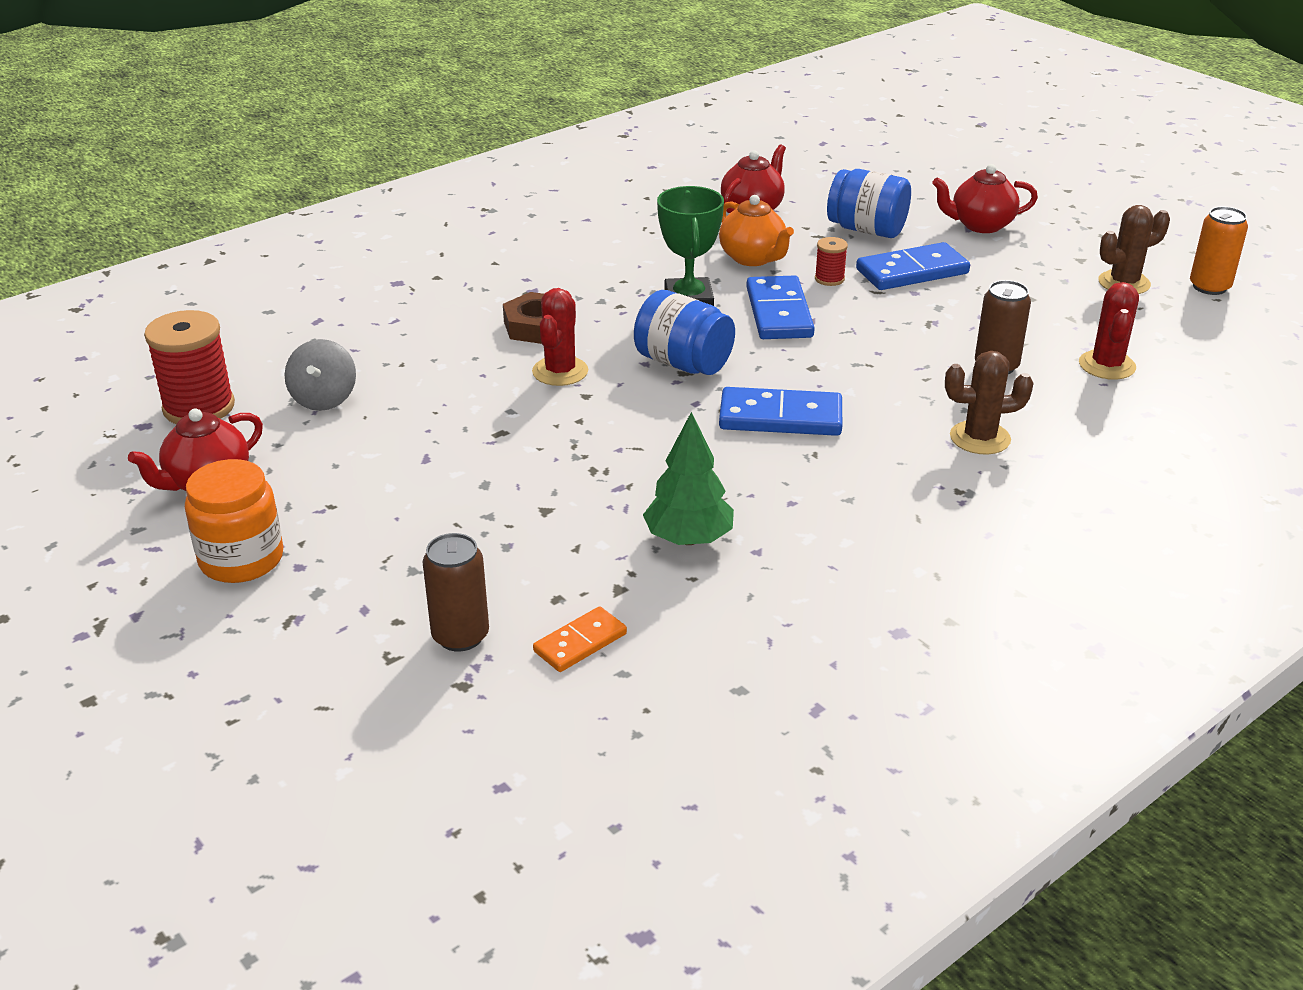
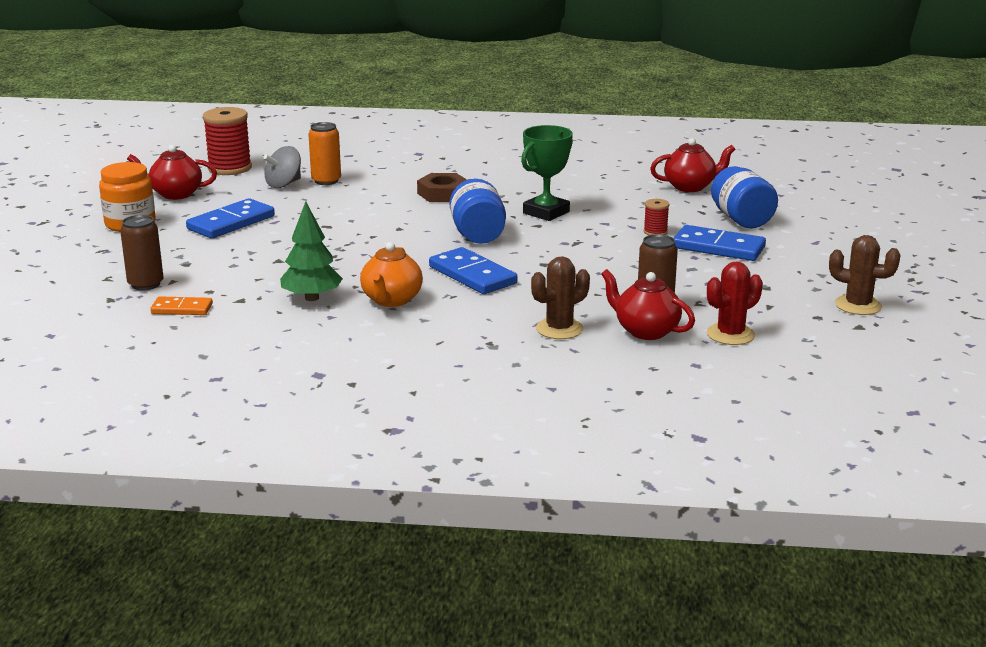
camera: 45 degrees right, 10 degrees down
red cactus [532,288,588,386] -> none
orange teapot [719,195,794,266] -> orange teapot moved to [360,242,423,307]
blue domino [746,275,815,339] -> blue domino moved to [186,198,275,238]
red teapot [932,164,1038,233] -> red teapot moved to [601,269,695,340]
brown cactus [945,351,1034,454] -> brown cactus turned 75 degrees counterclockwise [531,256,590,339]
orange can [1190,206,1248,295] -> orange can moved to [308,122,341,185]

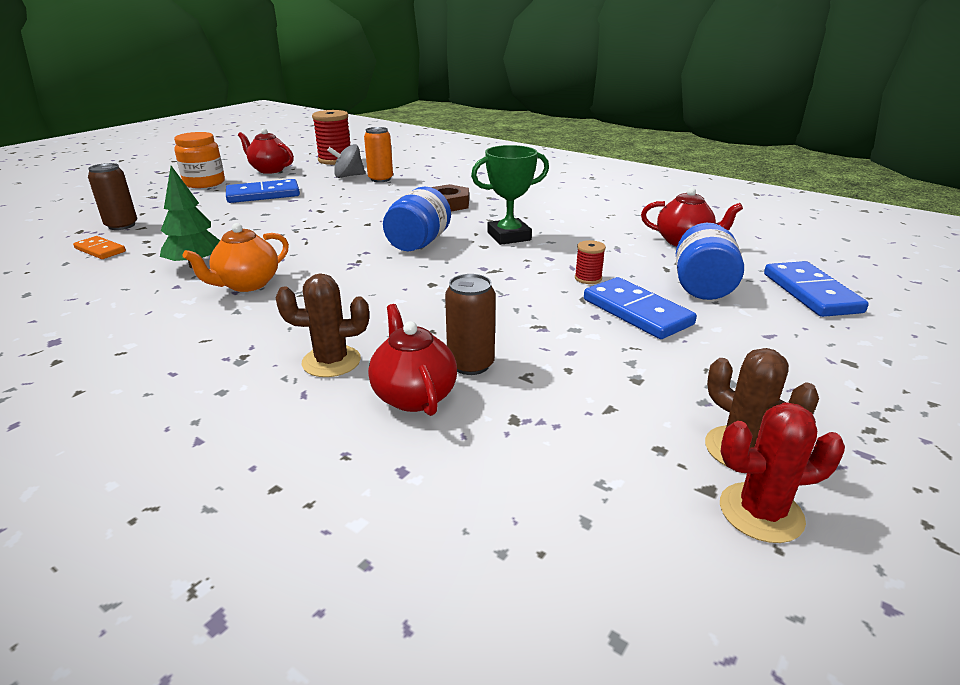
camera: 30 degrees right, 5 degrees up
blue domino [429,247,517,294] -> blue domino moved to [764,261,869,317]
red cactus [707,262,763,345] -> red cactus moved to [720,402,845,543]

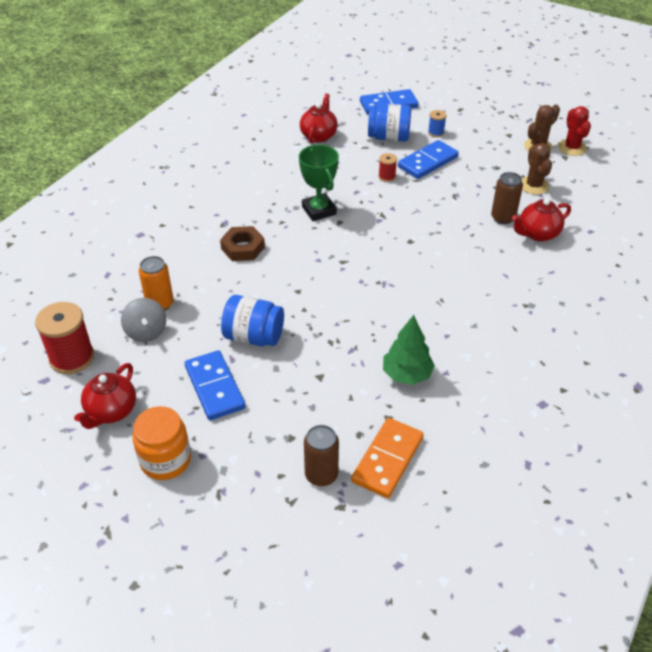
camera: 95 degrees left, 15 degrees up
orange domino [73,236,126,259] -> orange domino [351,418,424,498], size x1.68
orange teapot [182,223,289,292] -> none
brown cactus [275,273,369,377] -> brown cactus moved to [522,143,552,195]
blue jar [383,187,451,251] -> blue jar moved to [221,295,284,346]
none -> blue spool [428,110,446,137]

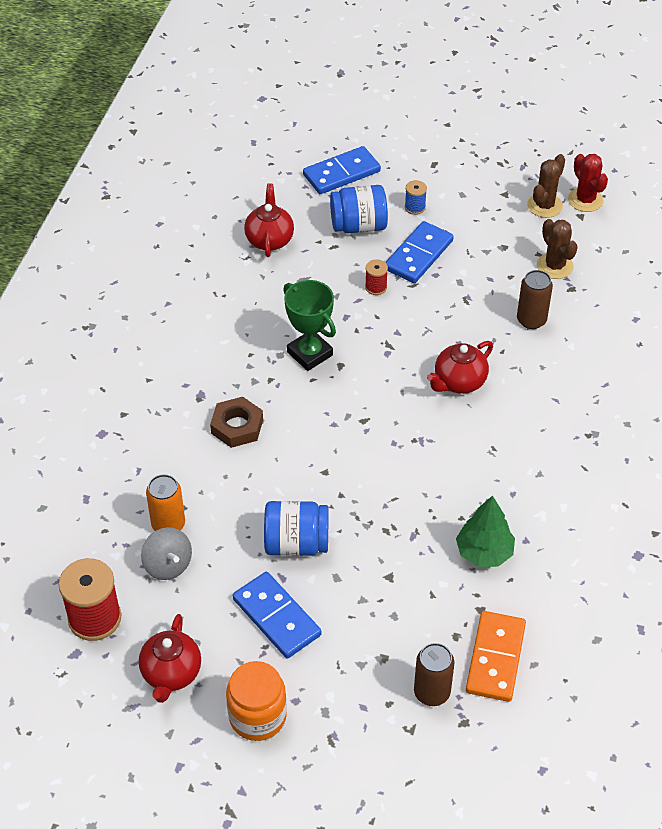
camera: 15 degrees left, 5 degrees up
red teapot [512,198,571,242] -> red teapot moved to [427,341,493,394]

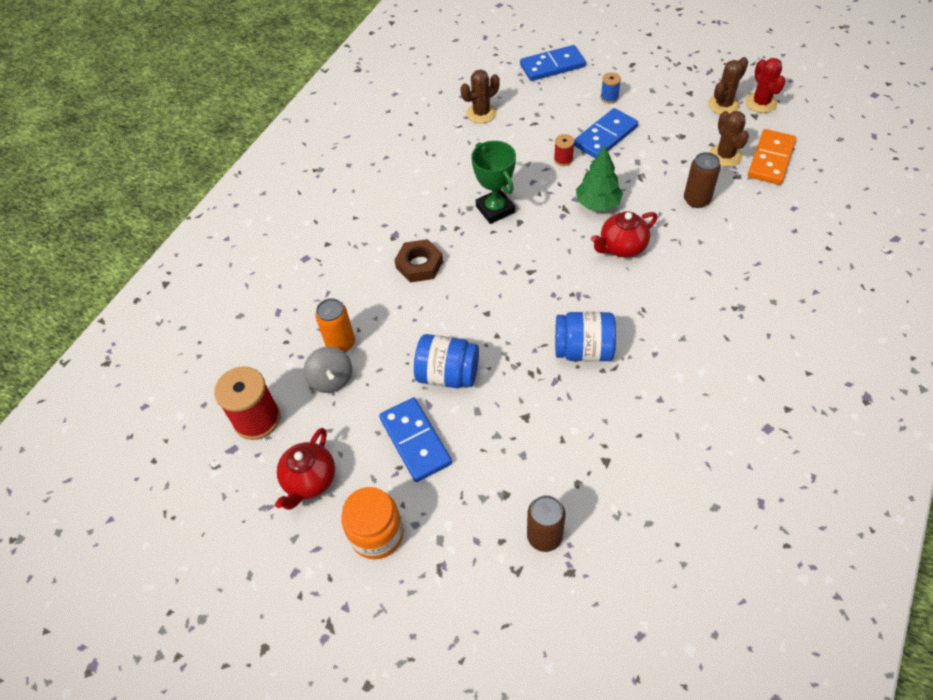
camera: 15 degrees right, 5 degrees up
red teapot [244,183,294,257] -> brown cactus [460,69,500,123]
blue jar [330,185,388,233] -> blue jar moved to [555,312,616,362]
green tree [456,496,515,567] -> green tree moved to [576,146,623,211]
orange domino [466,611,526,702] -> orange domino moved to [748,129,796,185]

